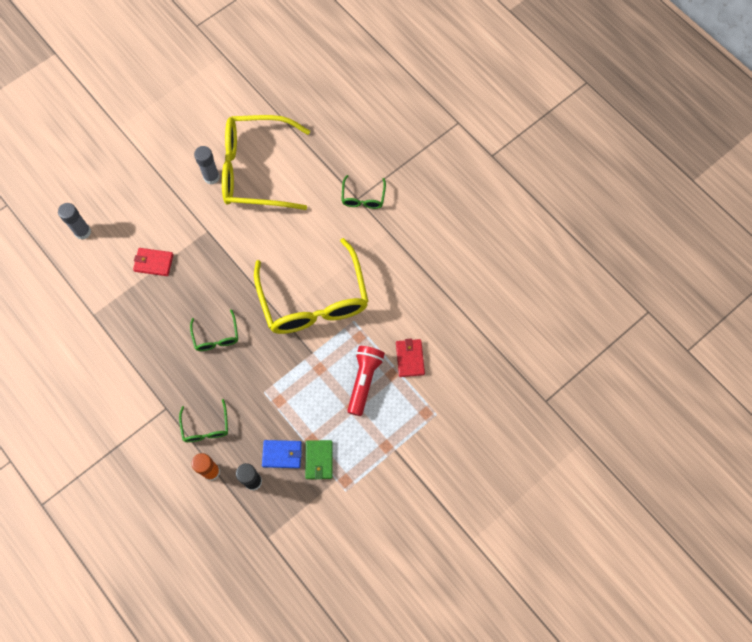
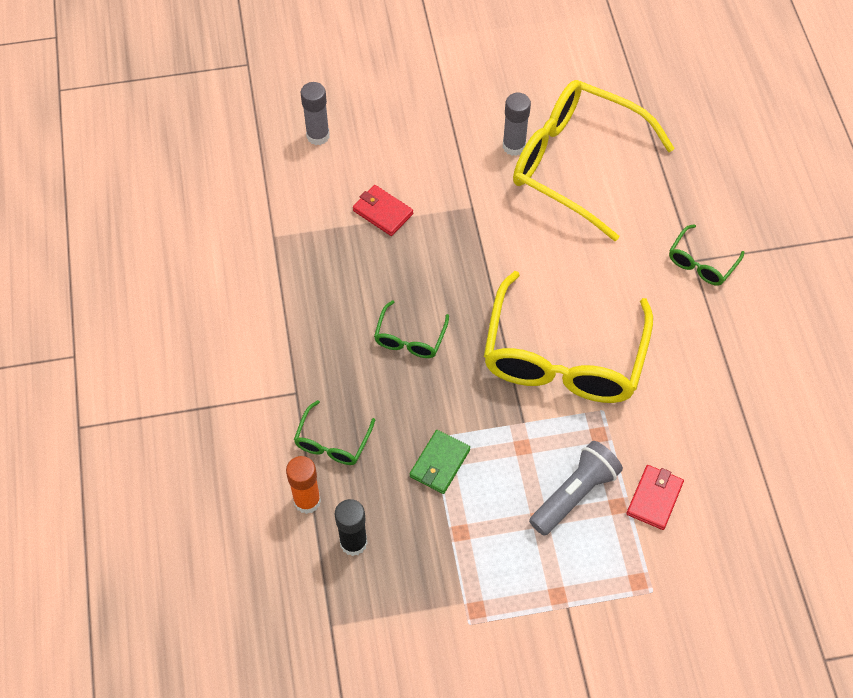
camera: 30 degrees right, 10 degrees down
blue wallet [262,440,302,468] -> none
green wallet [305,440,333,479] -> green wallet moved to [410,430,470,494]
red flashlight [347,346,385,416] -> grey flashlight [529,441,623,536]

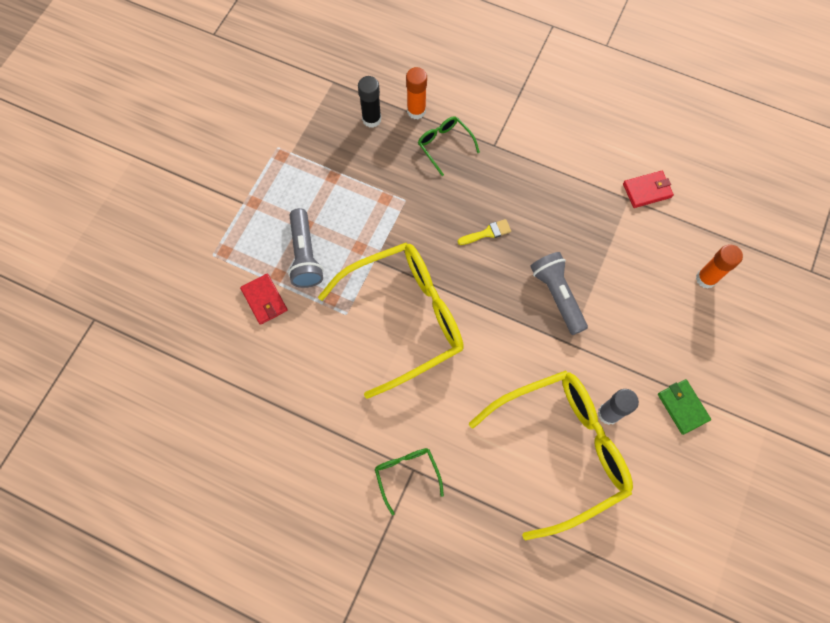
camera: 125 degrees right, 10 degrees up
grey glue stick [301,82,330,145] -> orange glue stick [696,245,743,289]
red wallet [353,185,413,236] -> red wallet moved to [623,171,674,208]
green glasses [374,300,449,358] -> yellow brush [458,219,511,245]
green wallet [410,430,470,494] -> green wallet moved to [658,379,711,435]
yellow glasses [484,271,653,403] -> yellow glasses turned 105 degrees clockwise [318,243,464,399]
none -> grey flashlight [530,252,588,335]

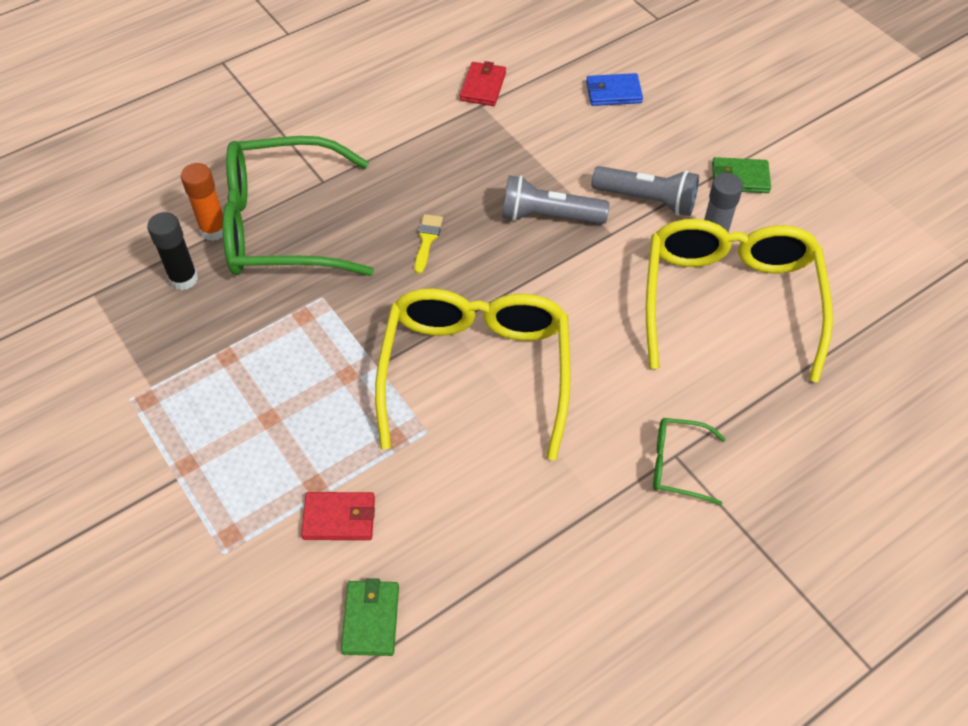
camera: 60 degrees left, 15 degrees down
grey flashlight [288,208,324,288] -> grey flashlight moved to [591,166,699,216]
green glasses [418,116,480,176] -> green glasses [222,136,374,276], size x2.31
orange glue stick [696,245,743,289] -> blue wallet [586,73,643,106]
none -> green wallet [341,578,399,656]

